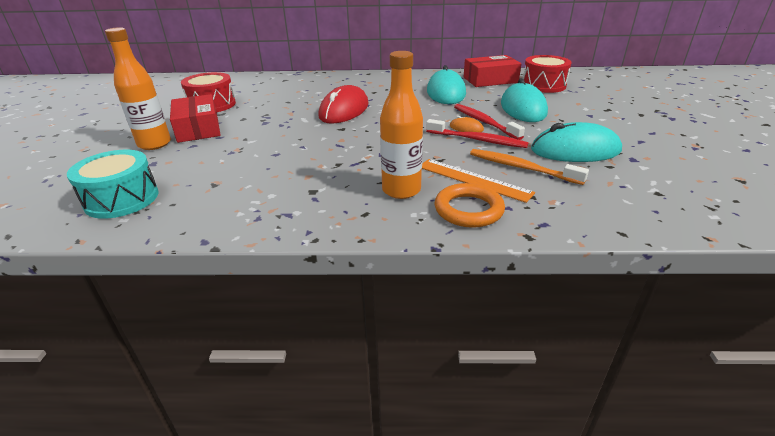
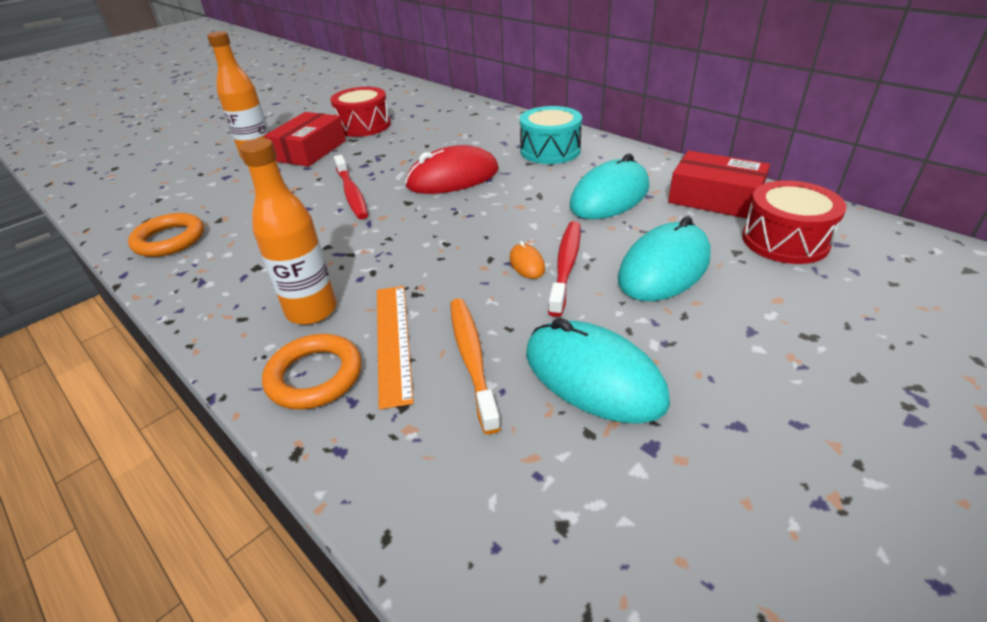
camera: 45 degrees right, 5 degrees up
turquoise drum [67,150,159,219] -> turquoise drum moved to [520,106,582,164]
red toothbrush [426,119,529,148] -> red toothbrush moved to [334,155,368,220]
none -> orange ring [128,213,204,257]

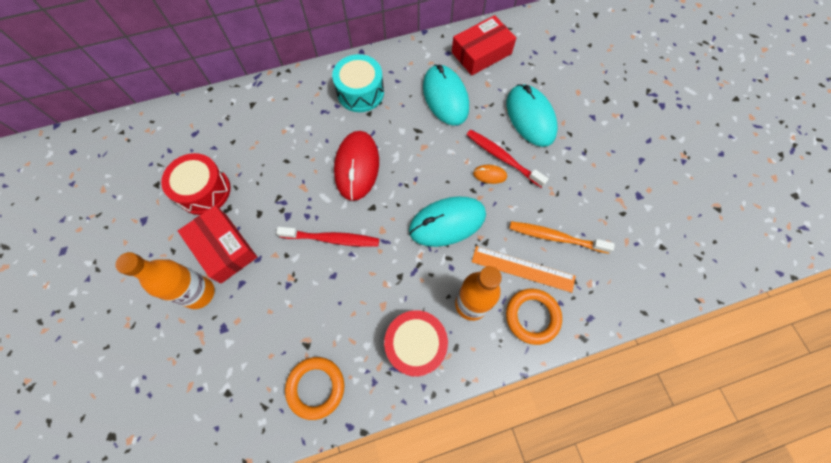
camera: 65 degrees left, 30 degrees up
turquoise mouse [526,318,670,423] -> turquoise mouse moved to [409,196,486,247]
red drum [742,180,847,264] -> red drum moved to [384,310,448,377]

